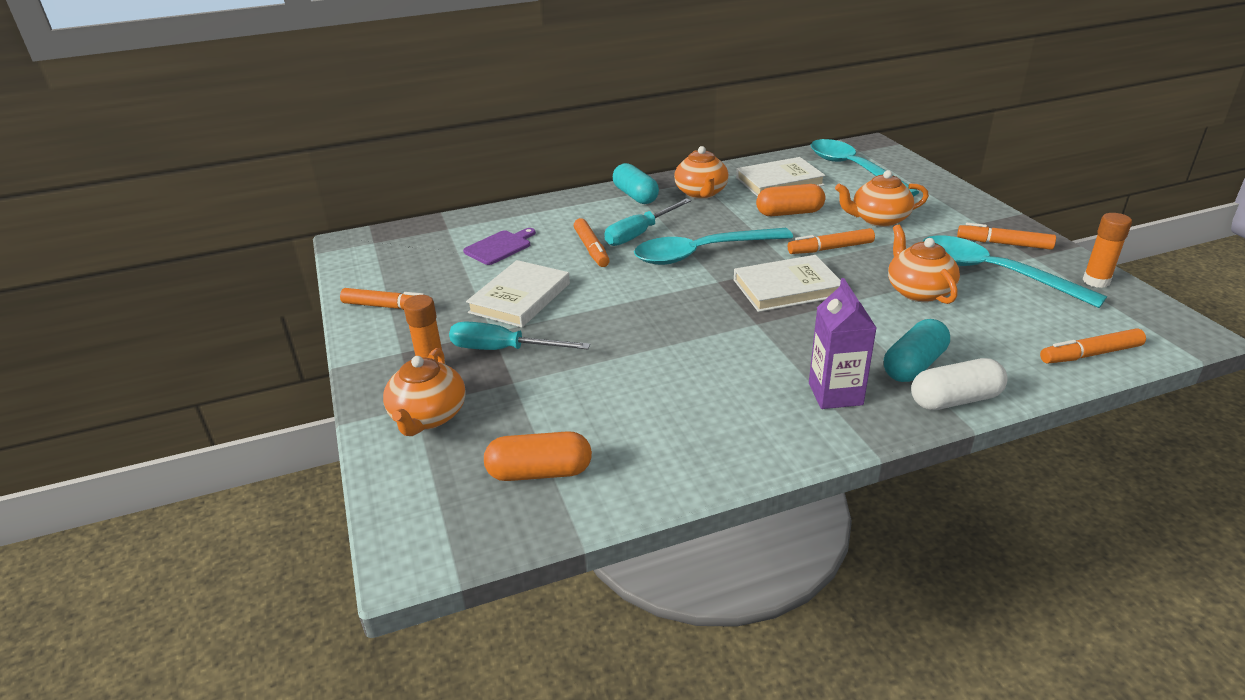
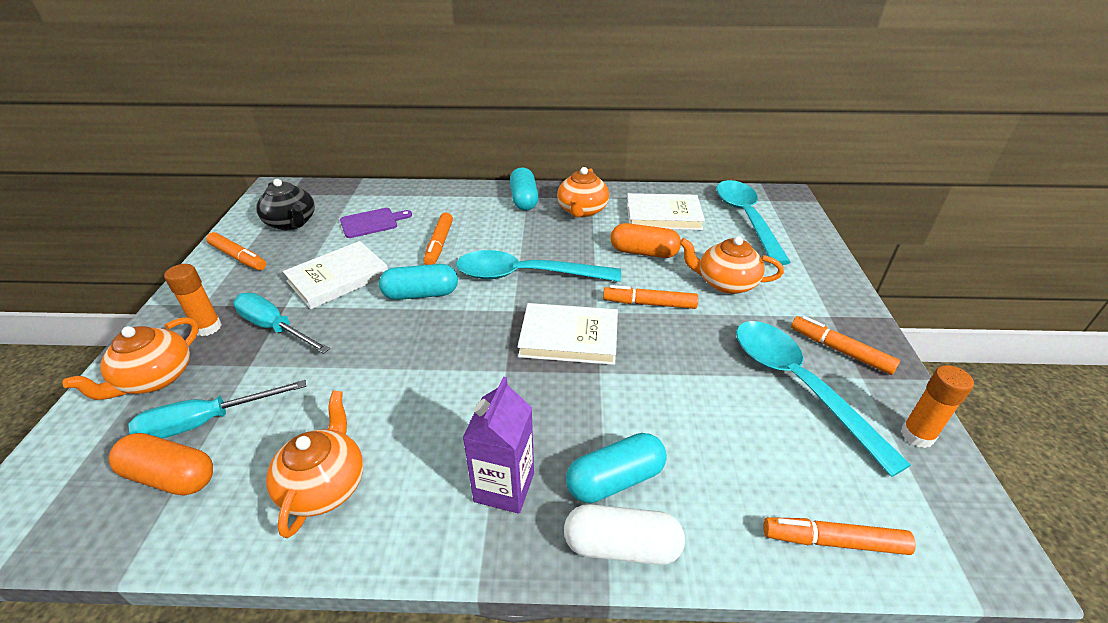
camera: 20 degrees right, 5 degrees up
turquoise screwdriver [604,198,691,246] -> turquoise screwdriver moved to [128,380,306,439]
orange teapot [888,225,960,304] -> orange teapot moved to [266,391,363,538]
none -> black teapot [256,179,315,230]
none -> turquoise capsule [379,264,458,300]

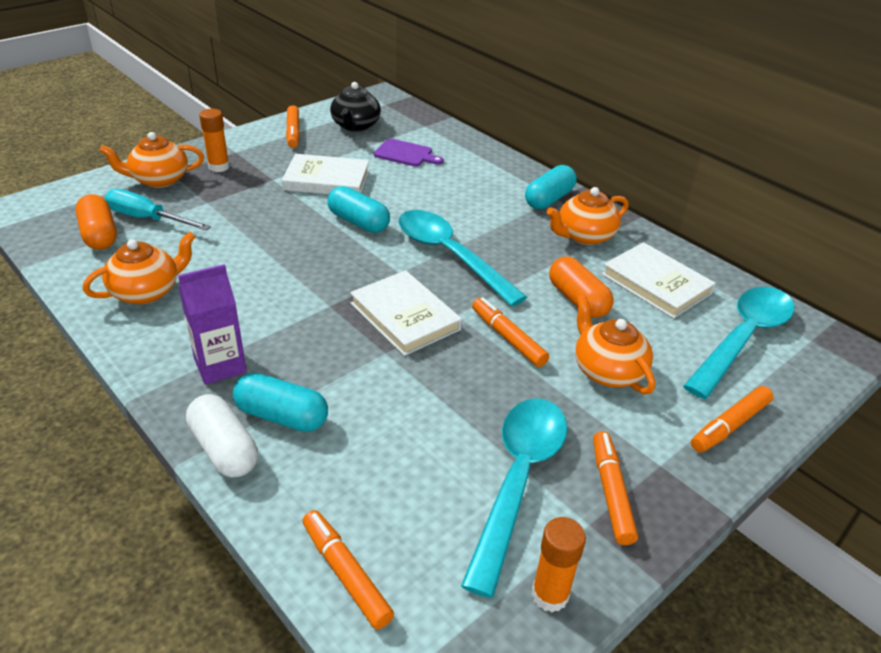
camera: 45 degrees right, 0 degrees up
turquoise screwdriver [233,293,330,354] -> none
orange marker [424,213,453,265] -> orange marker moved to [691,386,773,453]

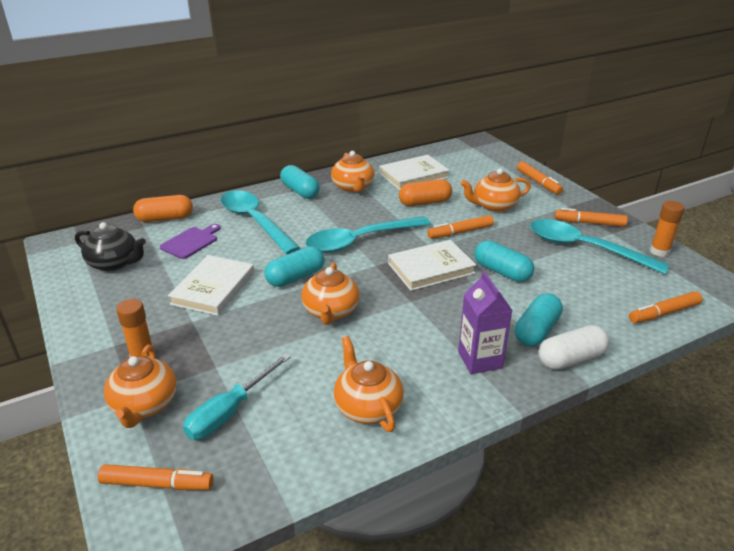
camera: 75 degrees left, 5 degrees down
orange capsule [76,194,117,250] -> orange capsule moved to [133,195,193,222]
orange marker [286,105,300,148] -> orange marker moved to [98,464,214,490]
turquoise spoon [683,287,794,399] -> turquoise spoon moved to [221,191,300,254]
none -> orange teapot [301,262,360,325]
none -> turquoise capsule [474,240,534,282]

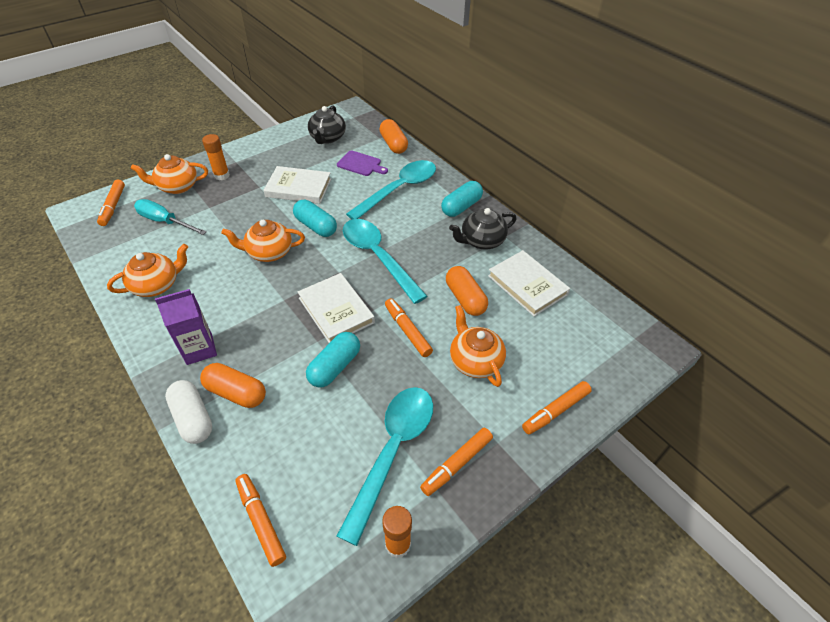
camera: 80 degrees right, 15 degrees up
orange teapot [331,151,375,193] -> black teapot [449,208,516,250]
turquoise capsule [515,293,563,346] -> orange capsule [200,363,266,408]
orange marker [555,208,628,227] -> orange marker turned 135 degrees counterclockwise [420,428,493,496]

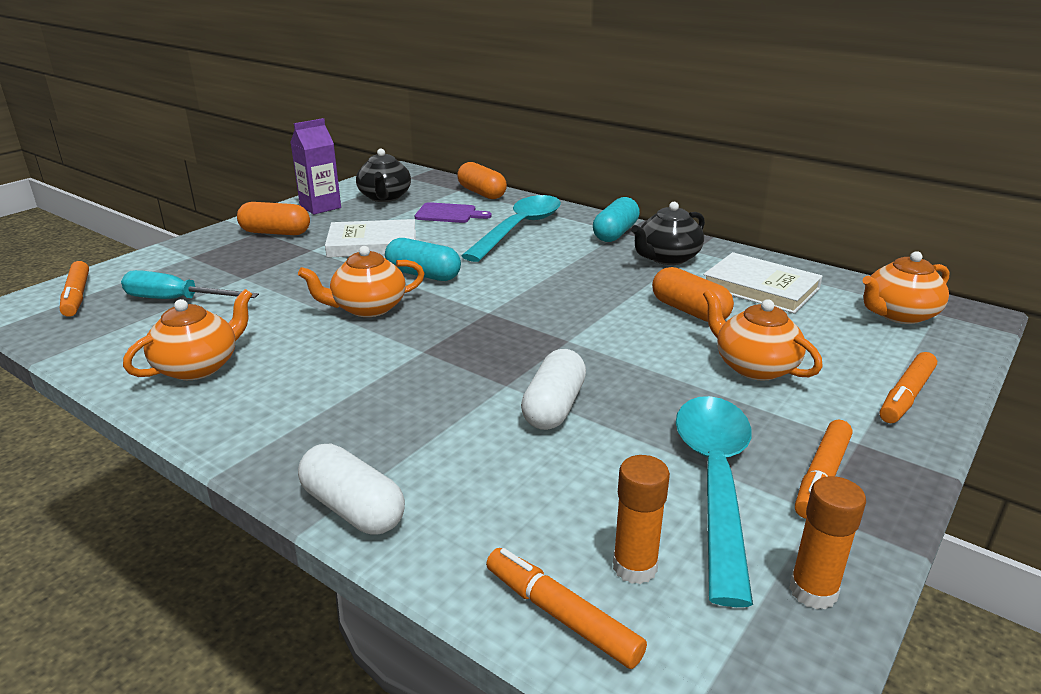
camera: 15 degrees left, 20 degrees down
orange teapot [131,154,208,194] -> orange teapot moved to [862,251,950,324]
purple carton [155,289,217,365] -> purple carton moved to [290,118,341,214]
orange capsule [200,363,266,408] -> orange capsule moved to [237,202,310,235]
orange glue stick [202,134,230,180] -> orange glue stick moved to [613,455,670,584]
white book [298,273,375,343] -> none
turquoise capsule [306,332,360,387] -> white capsule [521,349,586,430]
turquoise spoon [343,219,428,304] -> none
orange marker [385,298,433,357] -> none

